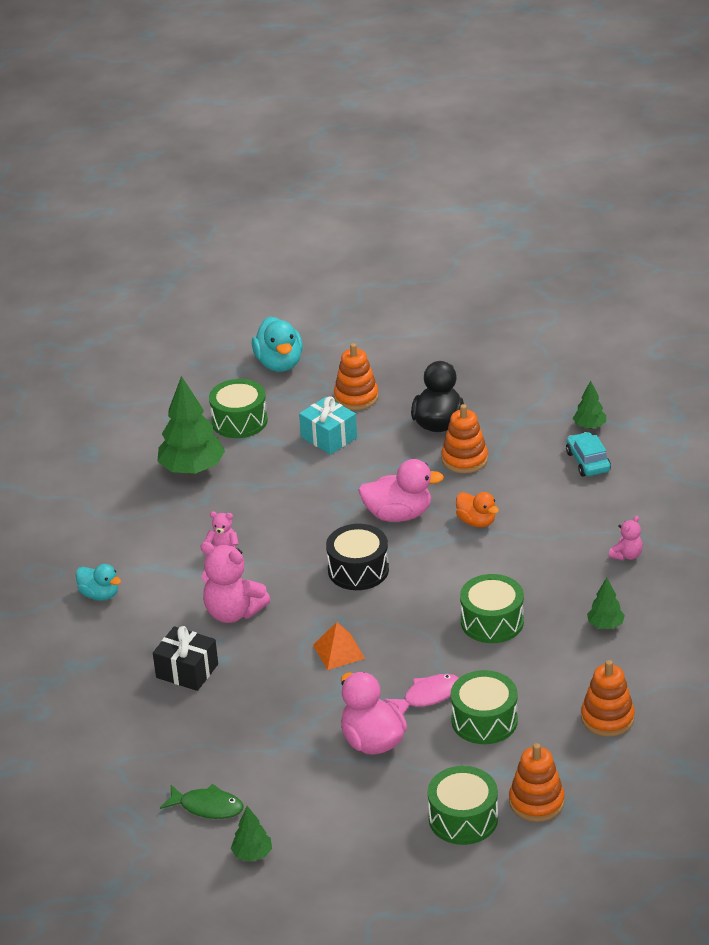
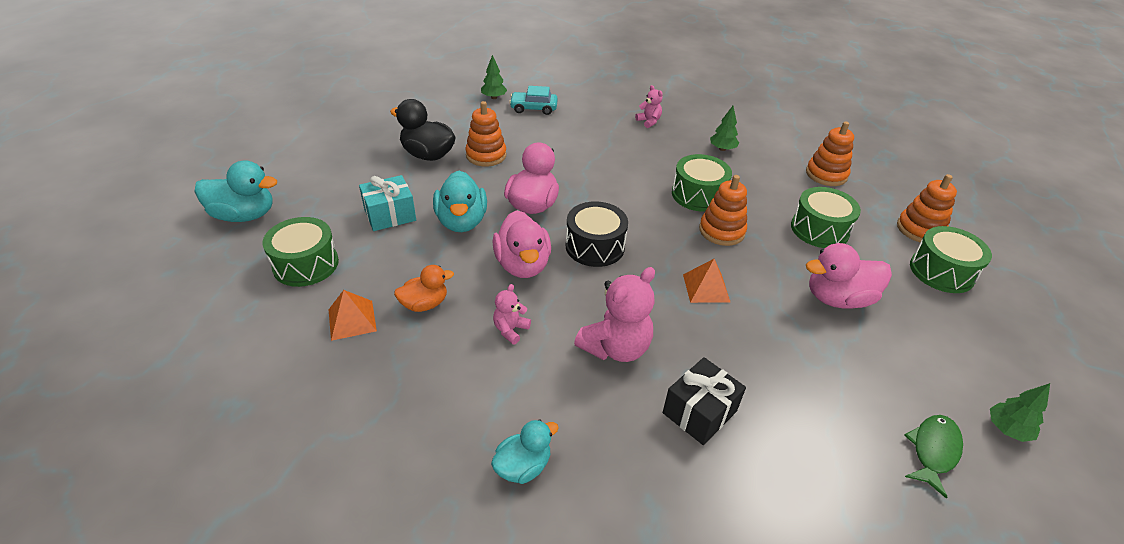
camera: 75 degrees left, 5 degrees up
green tree [157,376,225,474] -> orange pyramid [328,290,377,341]
orange stacking toy [334,343,379,410] -> orange stacking toy moved to [699,175,747,246]
pink fish [384,674,459,715] -> none
orange duck [456,492,499,527] -> orange duck moved to [394,265,454,312]
none -> turquoise duck [433,171,487,232]
none -> pink duck [492,210,551,278]

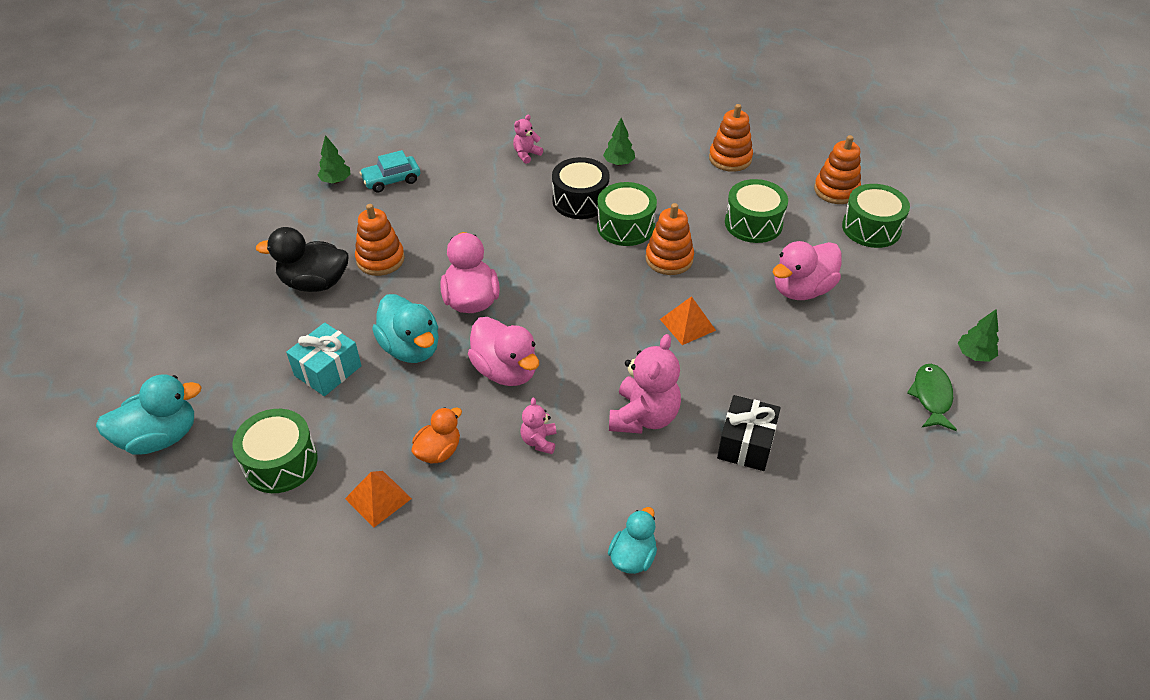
camera: 25 degrees left, 5 degrees up
black drum [565,202,628,267] -> black drum moved to [552,157,610,219]
pink teddy bear [635,85,663,128] -> pink teddy bear turned 75 degrees counterclockwise [513,115,543,164]

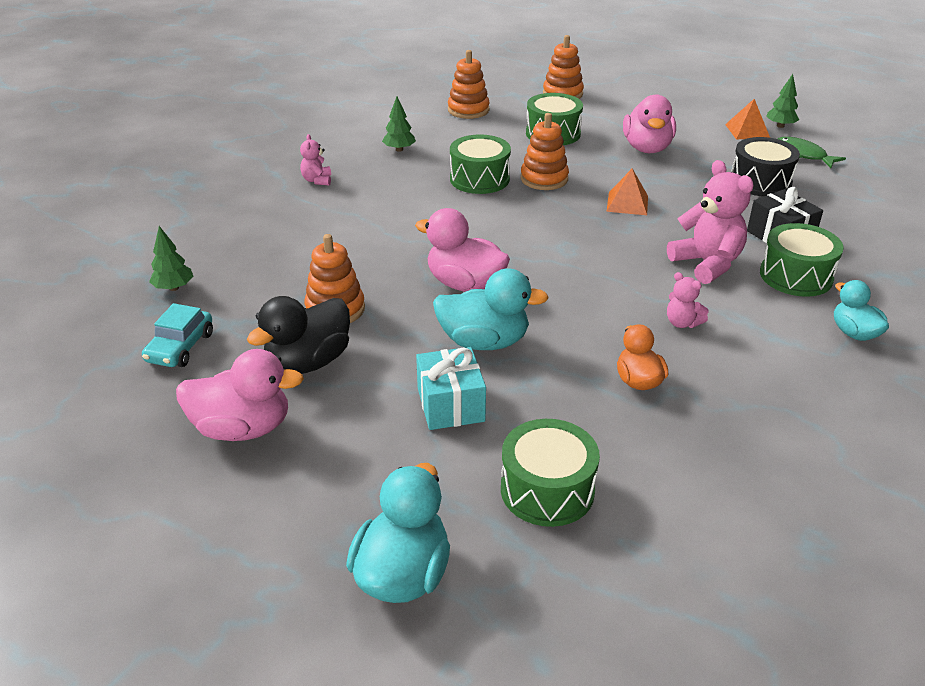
camera: 50 degrees left, 10 degrees down
orange pyramid [345,471,412,528] -> orange pyramid moved to [725,99,770,139]
turquoise car [359,150,420,193] -> turquoise car moved to [142,303,213,367]
pink duck [468,317,539,386] -> pink duck moved to [176,349,304,441]
black drum [552,157,610,219] -> black drum moved to [732,137,800,197]
green drum [842,184,910,248] -> green drum moved to [760,223,844,297]

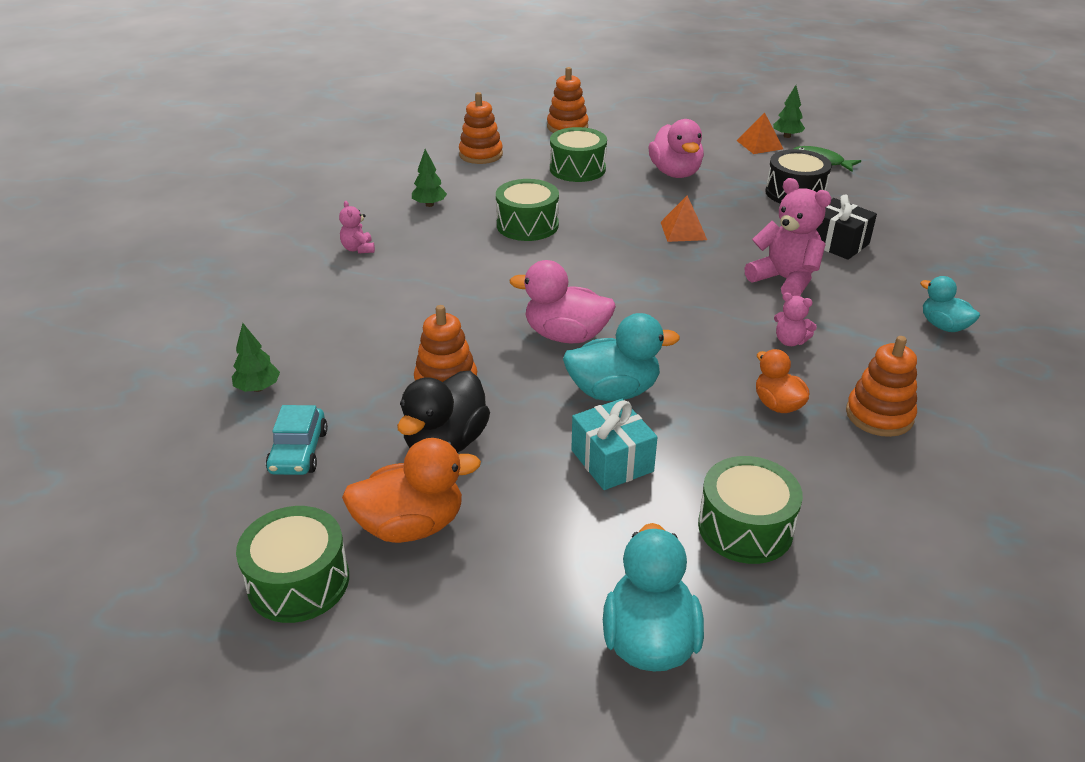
camera: 15 degrees left, 0 degrees up
pink duck [176,349,304,441] -> orange duck [342,438,481,543]
orange stacking toy [521,113,569,190] -> orange stacking toy moved to [846,336,917,437]
green drum [760,223,844,297] -> green drum moved to [236,506,349,623]

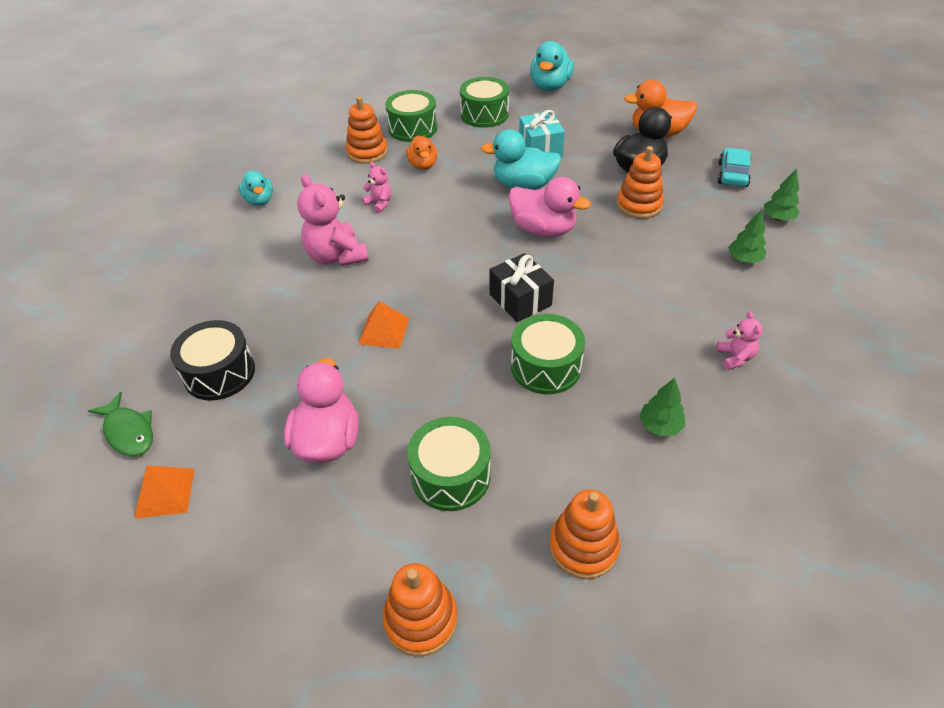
camera: 165 degrees left, 10 degrees up
green drum [236,506,349,623] -> green drum moved to [385,90,437,142]
green tree [773,85,805,138] -> green tree moved to [728,209,766,263]
black gift [816,195,877,260] -> black gift moved to [490,253,554,322]

